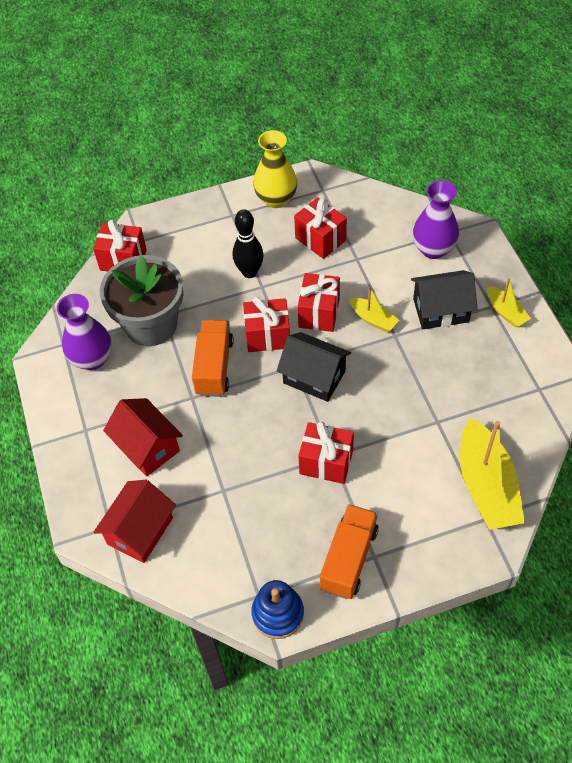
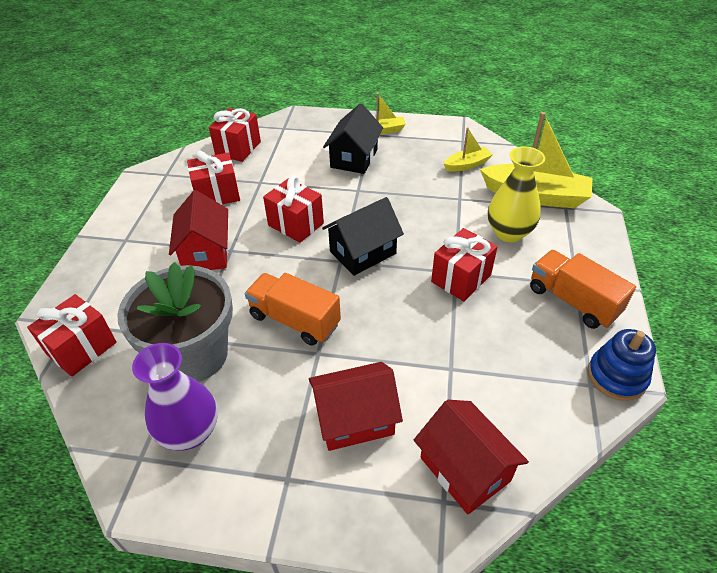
camera: 65 degrees left, 10 degrees down
black bowling pin [233,209,264,278] -> red house [169,190,228,270]
red gift [243,297,290,352] -> red gift moved to [209,108,261,162]
yellow vase [253,130,297,208] -> yellow vase moved to [488,147,545,242]
yellow boat [349,286,399,332] -> yellow boat moved to [444,127,493,172]
purple vase [413,180,459,259] -> none

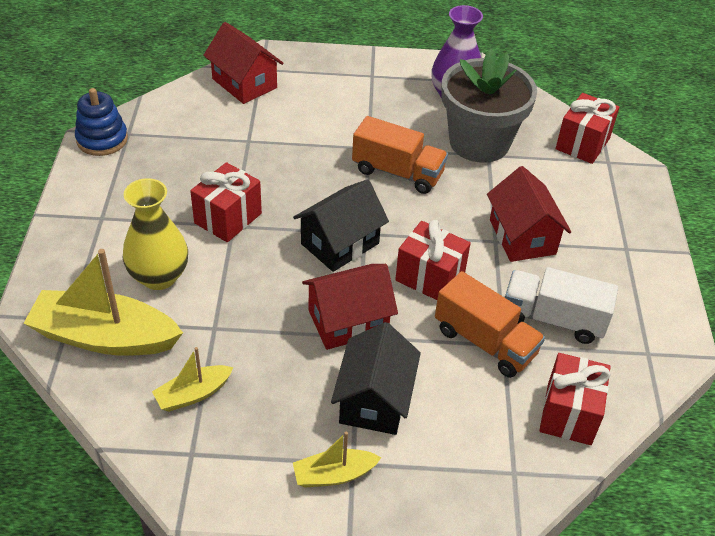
camera: 170 degrees right, 0 degrees up
red gift [187,151,240,205] -> white truck [505,267,618,344]
red house [309,362,403,451] -> red house moved to [302,264,398,350]
orange truck [530,250,636,329] -> orange truck moved to [435,271,545,378]

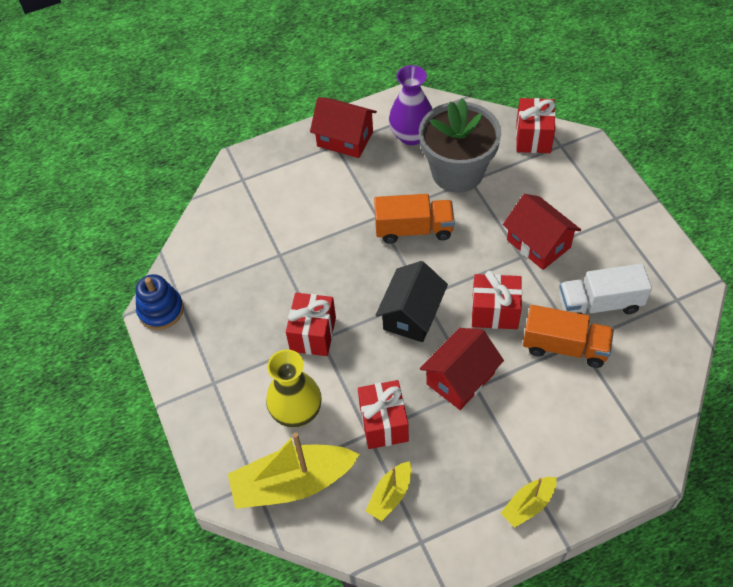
camera: 20 degrees left, 10 degrees up
red house [203,22,283,104] -> red house moved to [310,97,377,158]
black house [331,322,421,435] -> none
red gift [539,353,611,445] -> red gift moved to [358,380,409,449]

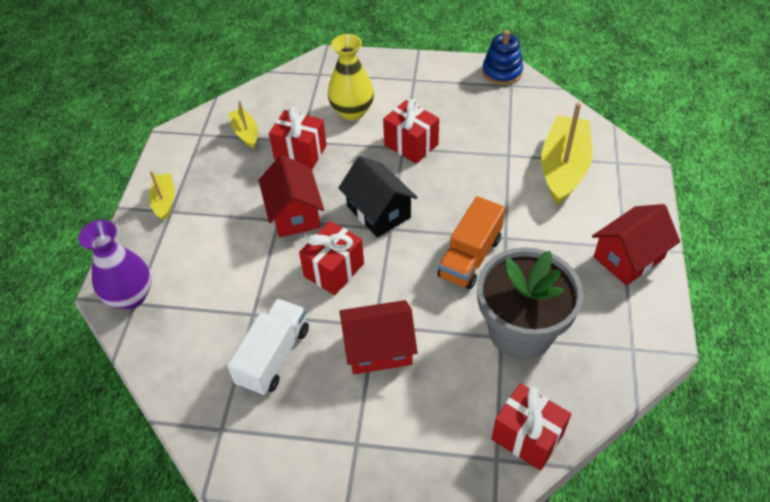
camera: 120 degrees right, 5 degrees down
yellow boat [228,432,360,509] -> yellow boat moved to [541,102,592,205]
purple vase [389,65,432,145] -> purple vase moved to [78,220,152,309]
orange truck [523,305,614,368] -> none

